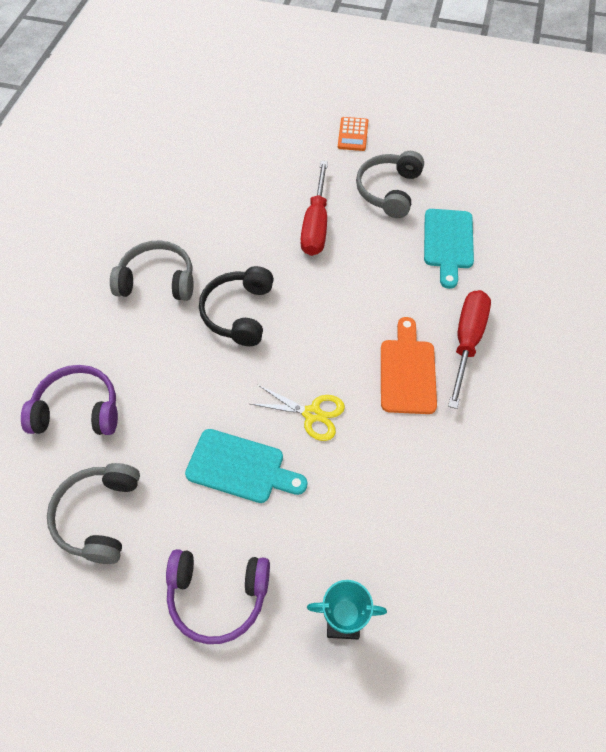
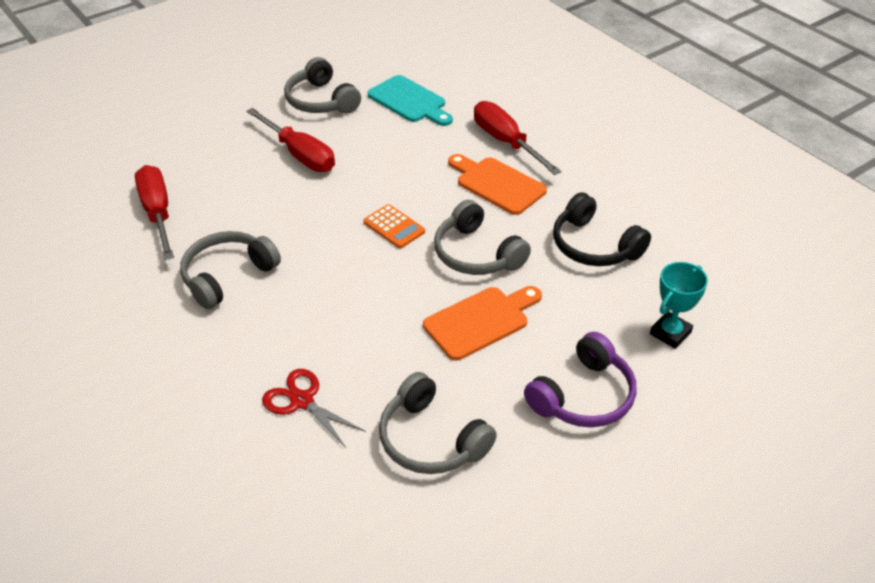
camera: 50 degrees left, 15 degrees down
purple headphones [21,365,118,435] -> red scissors [262,369,366,448]
turquoise cutting board [185,429,307,503] -> orange cutting board [423,286,542,361]
black headphones [199,266,274,346] -> black headphones moved to [553,192,651,266]
yellow scissors [251,385,345,441] -> grey headphones [434,200,531,275]
orange calculator [338,117,368,151] -> orange calculator moved to [363,204,425,248]
none -> red screwdriver [135,165,174,260]

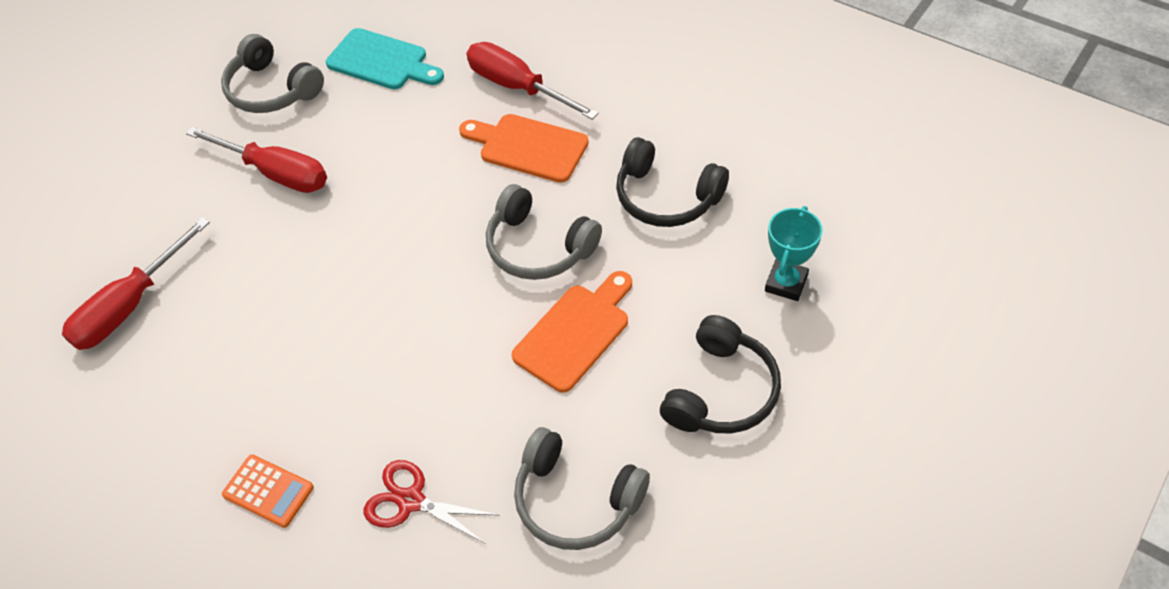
camera: 15 degrees left, 10 degrees up
red screwdriver [135,165,174,260] -> red screwdriver turned 105 degrees counterclockwise [62,217,210,350]
grey headphones [180,231,281,309] -> none
orange calculator [363,204,425,248] -> orange calculator moved to [222,455,314,528]
purple headphones [524,332,637,427] -> black headphones [660,315,781,433]

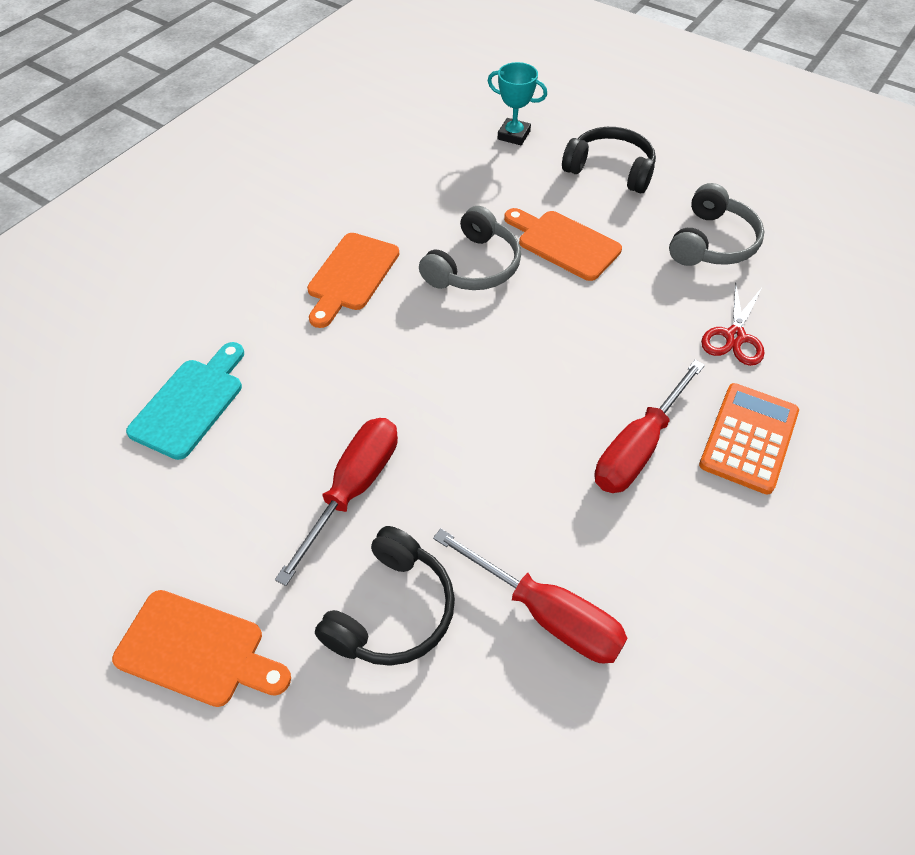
camera: 95 degrees left, 0 degrees up
grey headphones [221,34,324,113] -> none
orange calculator [222,455,314,528] -> orange calculator [699,383,799,495], size x1.54
red screwdriver [466,42,599,120] -> red screwdriver moved to [594,360,705,493]
black headphones [616,137,729,227] -> black headphones moved to [315,526,455,666]
none -> orange cutting board [112,590,291,707]

